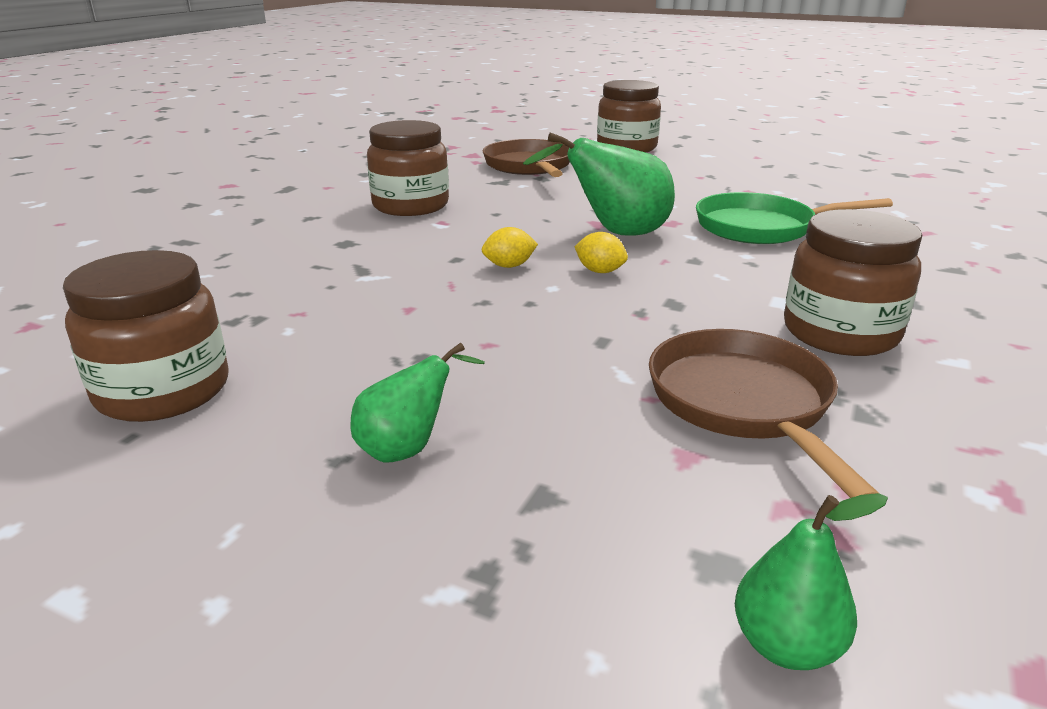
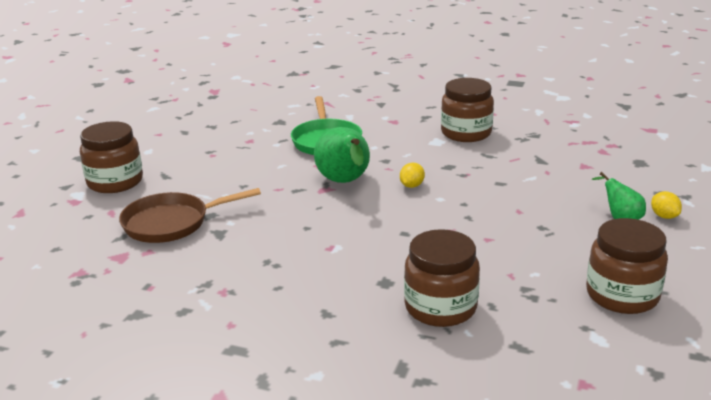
camera: 95 degrees left, 0 degrees up
brown jar [367,120,449,216] -> brown jar moved to [404,229,480,327]
yellow lemon [482,227,538,268] -> yellow lemon moved to [651,191,682,219]
brown pan [649,329,880,498] -> none
green pear [735,493,888,670] -> none

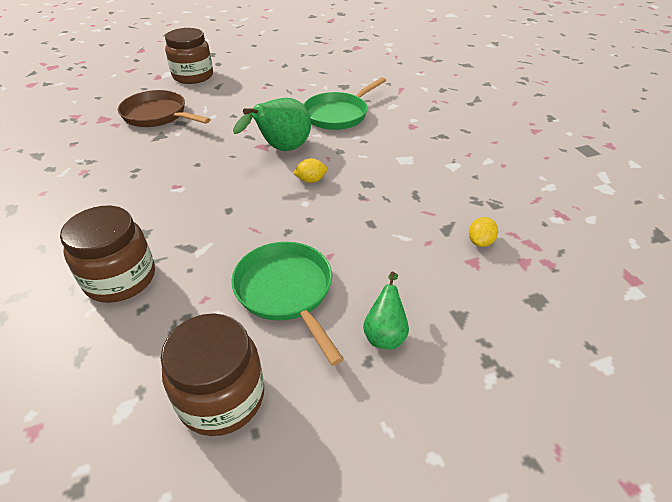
camera: 50 degrees right, 15 degrees up
brown jar [441,78,494,142] -> none
yellow lemon [651,191,682,219] -> yellow lemon moved to [469,217,498,247]
none -> green pan [231,242,344,366]

